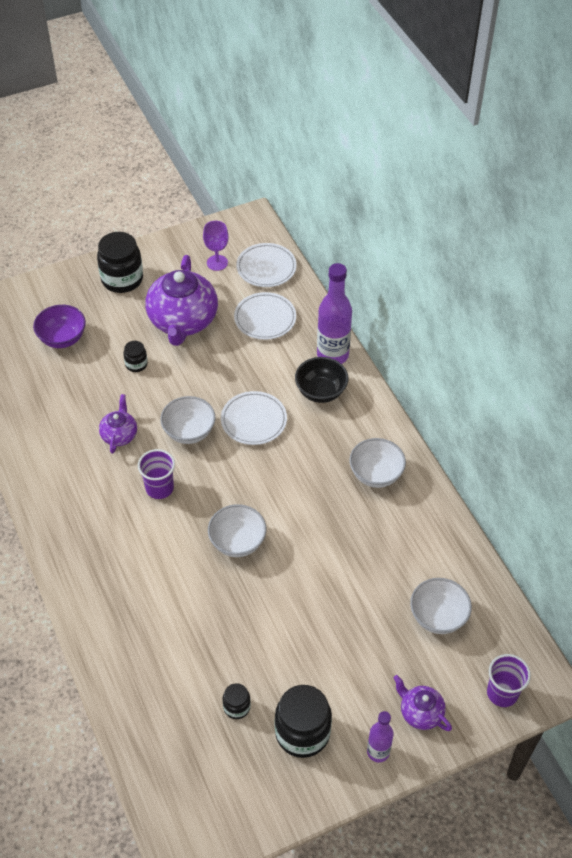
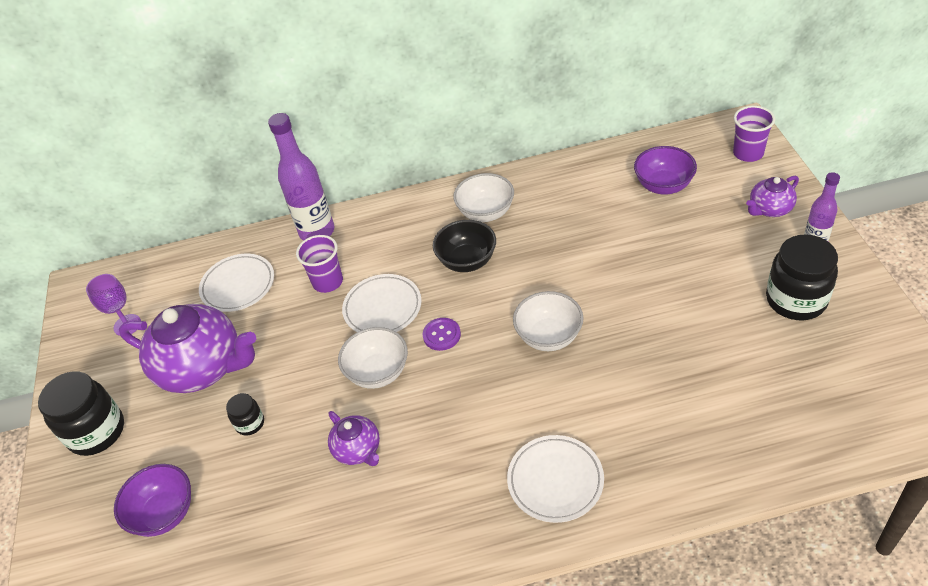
camera: 70 degrees left, 5 degrees down
purple teapot [99,394,137,453] -> purple teapot turned 150 degrees counterclockwise [328,411,380,466]
purple cup [138,449,175,499] -> purple cup moved to [296,235,343,293]
black jar [223,683,251,719] -> none
white plate [236,243,297,287] -> white plate moved to [507,435,604,523]
black bowl [295,357,348,403] -> black bowl moved to [433,220,496,272]
white bowl [410,578,472,634] -> purple bowl [634,146,697,195]
none -> purple button [423,318,461,351]

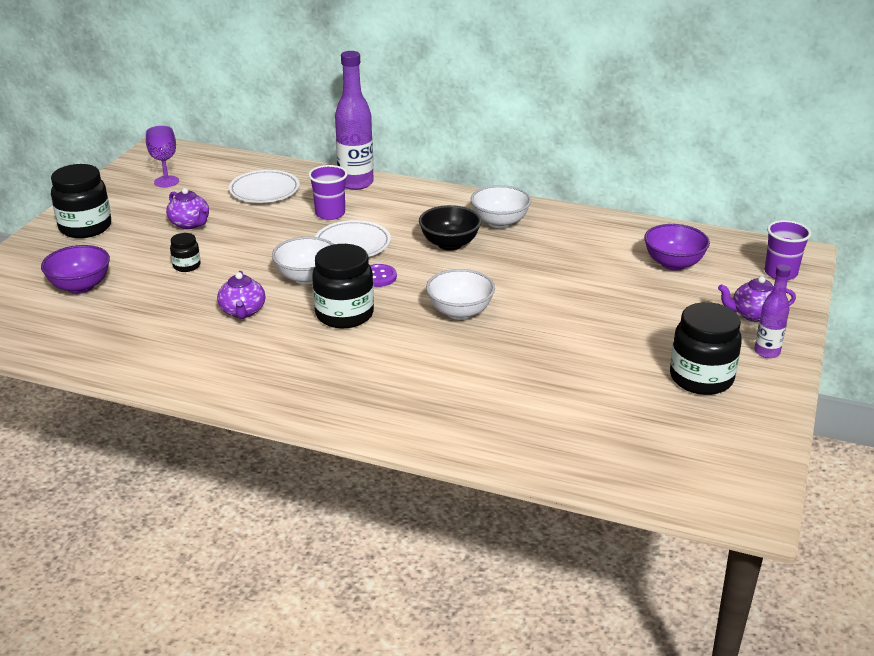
camera: 25 degrees right, 15 degrees down
purple teapot [119,304,256,393] -> purple teapot [166,188,209,229], size x0.49
white plate [507,435,604,523] -> none
none -> black jar [312,244,374,328]

